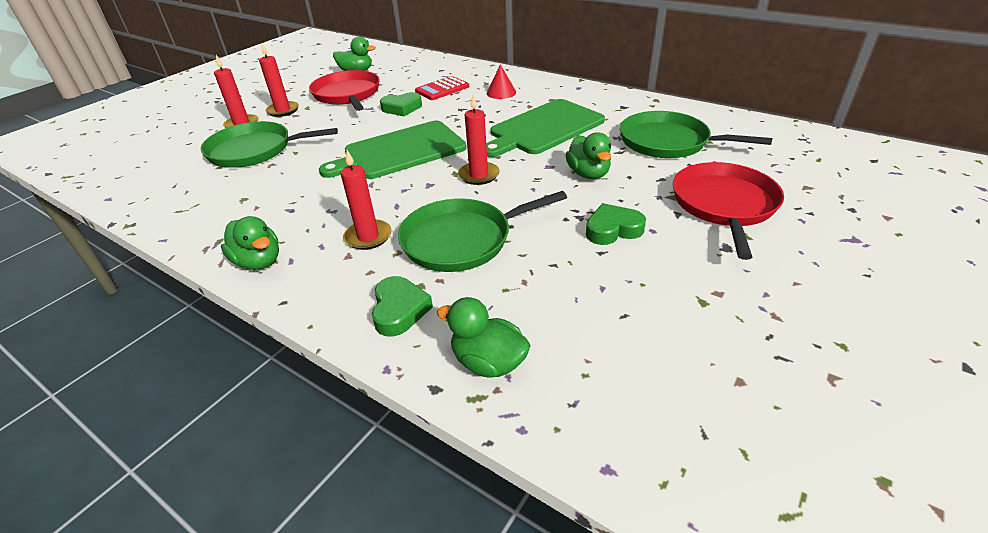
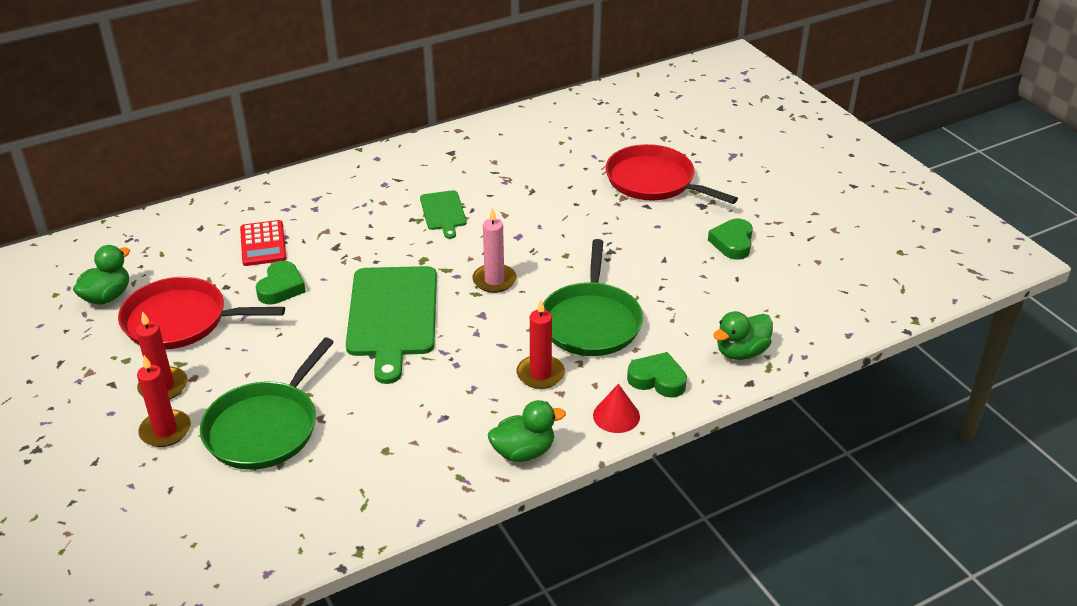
camera: 65 degrees left, 0 degrees up
red candle [458,95,500,185] -> pink candle [472,207,517,293]
green cutting board [486,99,605,157] -> green cutting board [420,190,467,239], size x0.50
red cone [487,64,516,99] -> red cone moved to [593,384,640,433]
green duck [566,132,611,179] -> none
green heart [586,203,646,245] -> green heart moved to [708,219,753,260]
green pan [620,111,773,158] -> none

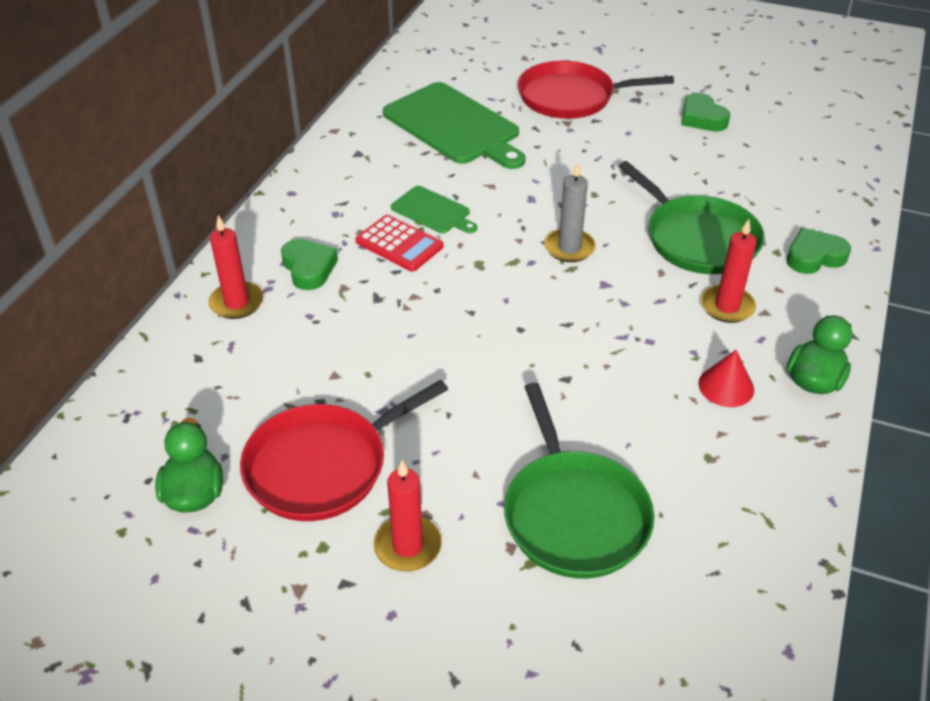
camera: 40 degrees left, 5 degrees up
red candle [137,355,191,447] -> red candle moved to [209,215,263,319]
red calculator [240,220,287,266] -> red calculator moved to [355,215,444,272]
green heart [256,261,306,304] -> green heart moved to [281,239,338,290]
green cutting board [346,266,437,384] -> green cutting board moved to [383,82,526,169]
pink candle [472,207,517,293] -> grey candle [544,162,596,262]
red cone [593,384,640,433] -> red cone moved to [698,350,754,407]
green duck [713,311,773,360] -> none

